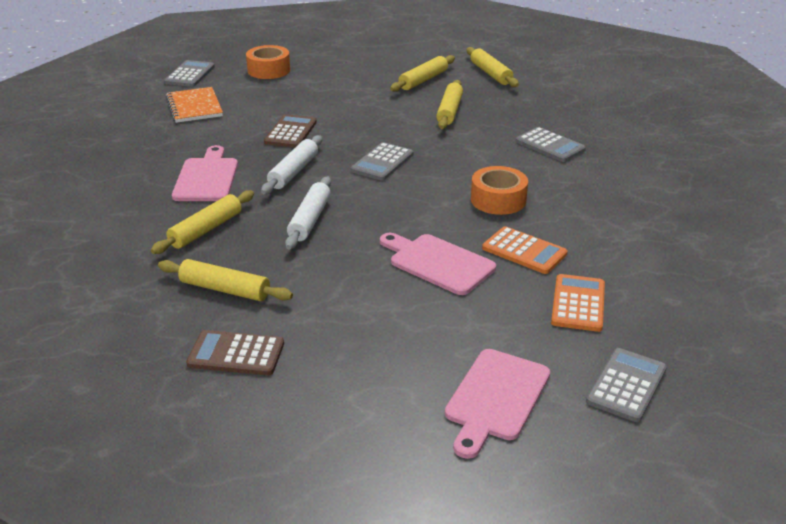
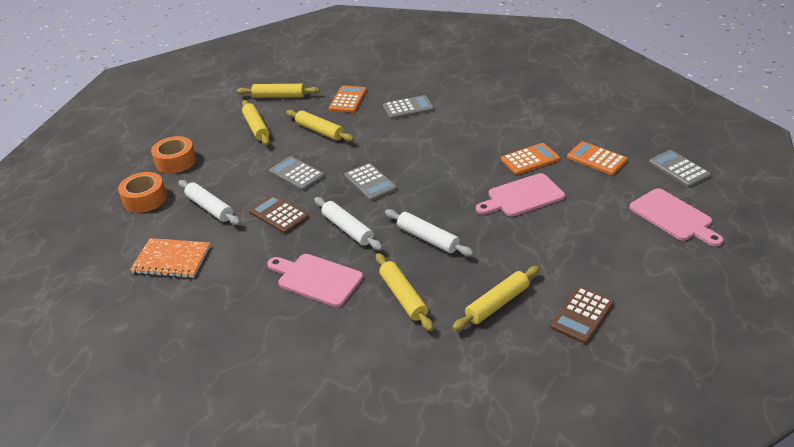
camera: 60 degrees left, 5 degrees up
grey calculator [164,60,215,87] -> grey calculator moved to [269,156,325,191]
orange tape [471,166,528,215] -> orange tape moved to [151,136,196,173]
none -> white rolling pin [179,180,241,225]
none -> orange calculator [329,85,367,113]

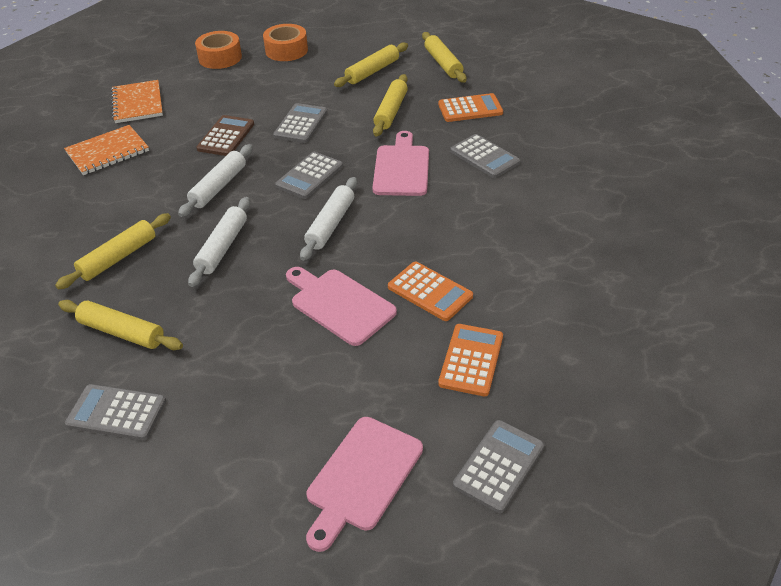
camera: 65 degrees right, 5 degrees up
white rolling pin [179,180,241,225] -> white rolling pin moved to [300,177,357,261]
pink cutting board [267,254,363,307] -> pink cutting board moved to [372,131,429,196]
brown calculator [550,286,614,344] -> grey calculator [65,384,166,440]
none -> orange notebook [64,125,149,175]

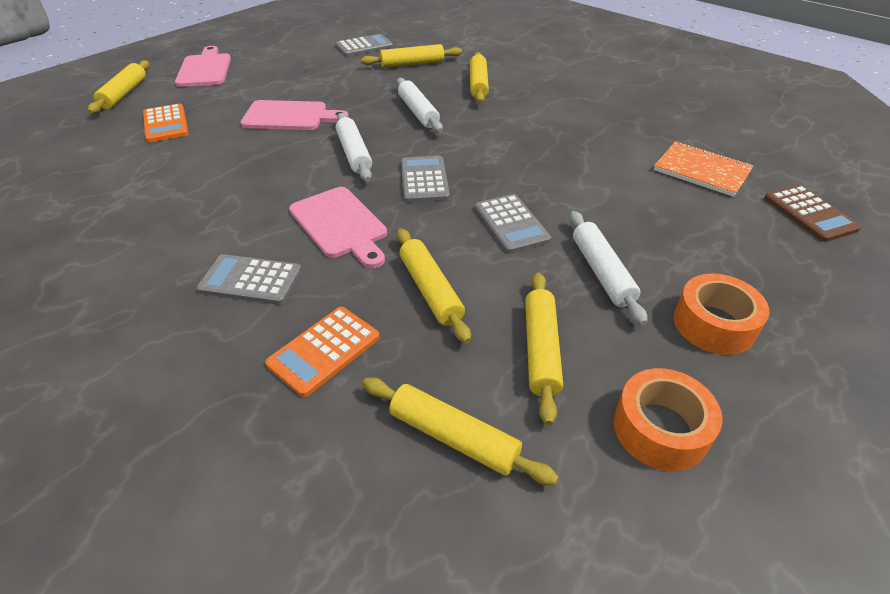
camera: 140 degrees right, 0 degrees up
orange notebook [64,125,149,175] -> none
white rolling pin [178,144,253,217] -> white rolling pin moved to [569,211,647,325]
orange tape [195,31,242,69] -> orange tape moved to [614,368,723,471]
brown calculator [196,115,254,156] -> brown calculator moved to [764,185,861,242]
orange calculator [388,262,473,321] -> none
grey calculator [453,420,544,513] -> yellow rolling pin [88,60,150,114]

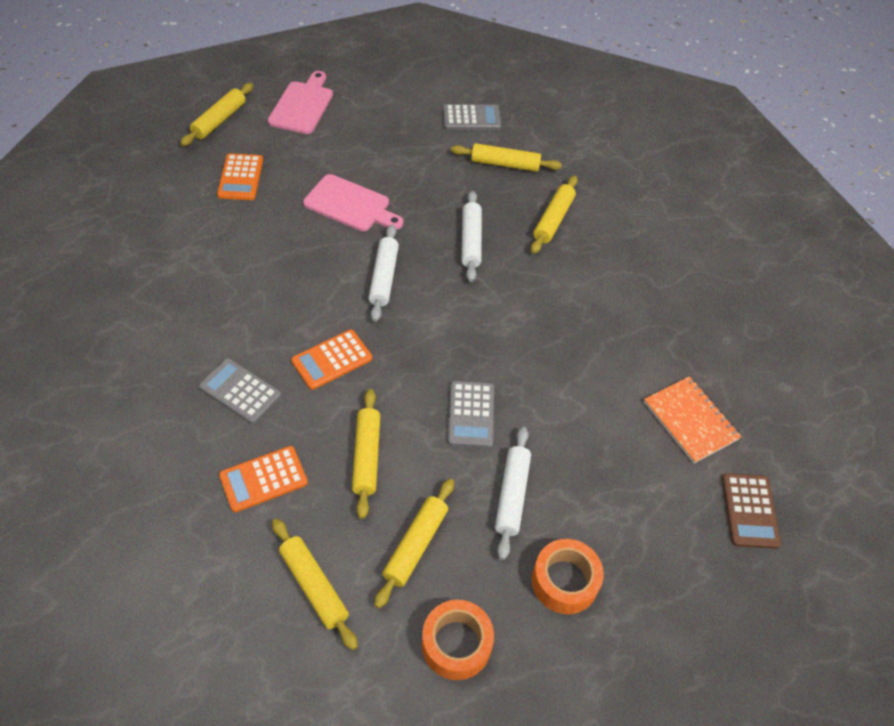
camera: 20 degrees right, 10 degrees up
pink cutting board [289,187,387,268] -> orange calculator [291,329,372,390]
grey calculator [401,156,450,202] -> none

